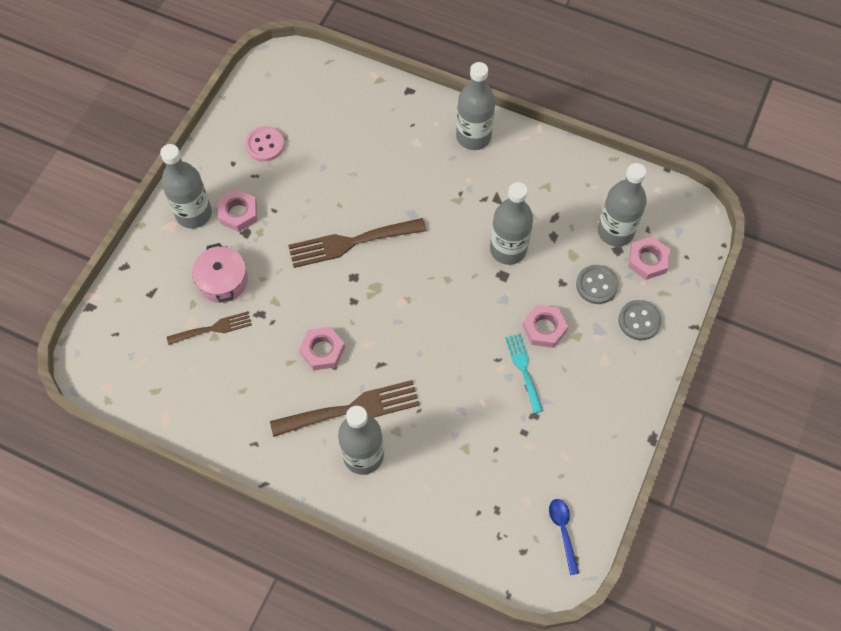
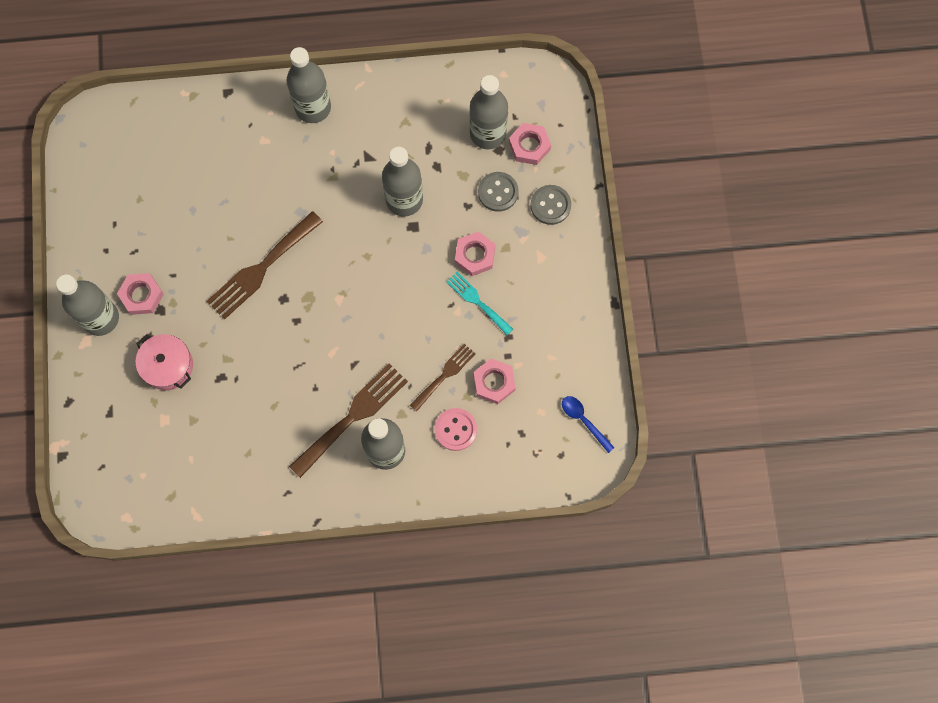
camera: 30 degrees left, 10 degrees up
brown fork [167,311,252,345] -> brown fork moved to [410,344,476,411]
pink button [245,126,284,162] -> pink button moved to [435,408,477,451]
pink nut [299,327,345,370] -> pink nut moved to [473,359,516,404]

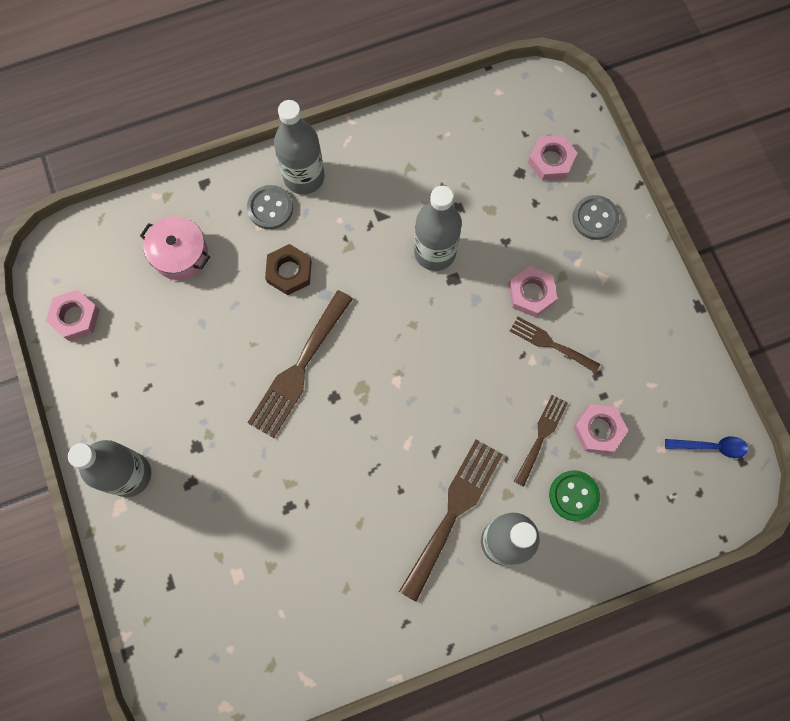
camera: 15 degrees left, 0 degrees up
pink nut [117,273,164,315] -> pink nut moved to [46,290,100,341]
pink pot [136,334,193,391] -> pink pot moved to [140,216,210,280]
pink button [435,408,477,451] -> green button [549,470,600,521]
turquoise fork [446,272,513,335] -> brown fork [510,317,600,373]
grey bottle [469,75,508,149] -> none
grey button [478,172,519,212] -> grey button moved to [247,185,293,230]
blue spoon [562,396,615,453] -> blue spoon turned 150 degrees clockwise [665,436,748,458]
none -> brown nut [265,244,312,295]

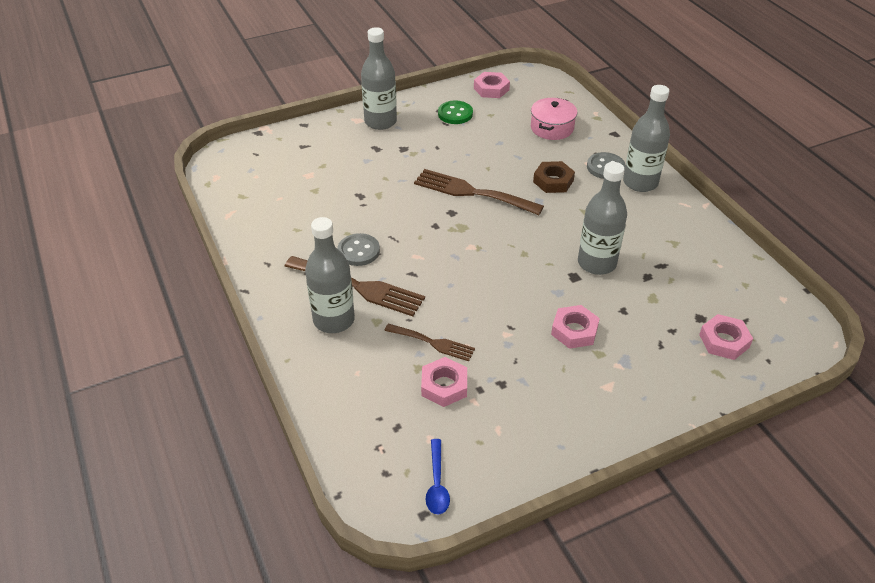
camera: 85 degrees right, 30 degrees down
brown fork [510,317,600,373] -> none
green button [549,470,600,521] -> green button moved to [438,101,473,124]
grey button [572,195,619,240] -> grey button moved to [338,233,380,266]

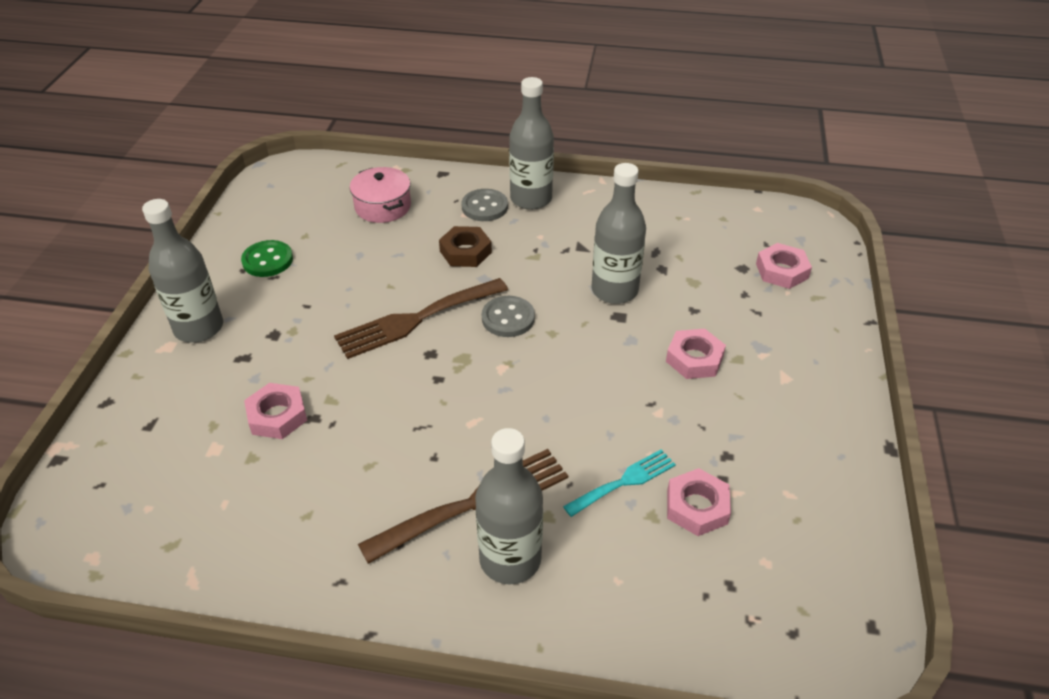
camera: 55 degrees left, 0 degrees up
grey button [338,233,380,266] -> grey button moved to [482,296,535,337]
brown fork [384,324,475,361] -> turquoise fork [563,449,676,517]
blue spoon [426,439,450,515] -> none
pink nut [474,72,510,98] -> pink nut moved to [244,383,307,439]

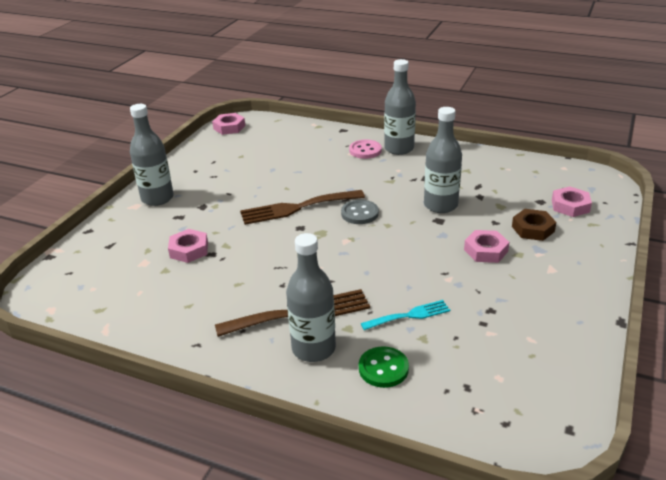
camera: 15 degrees right, 10 degrees down
green button [241,240,293,277] -> green button moved to [359,346,409,388]
pink pot [350,167,411,223] -> none
brown nut [439,226,492,267] -> brown nut moved to [512,209,556,241]
grey button [462,189,508,221] -> pink button [349,139,382,159]
pink nut [667,468,731,536] -> pink nut moved to [212,113,245,135]

